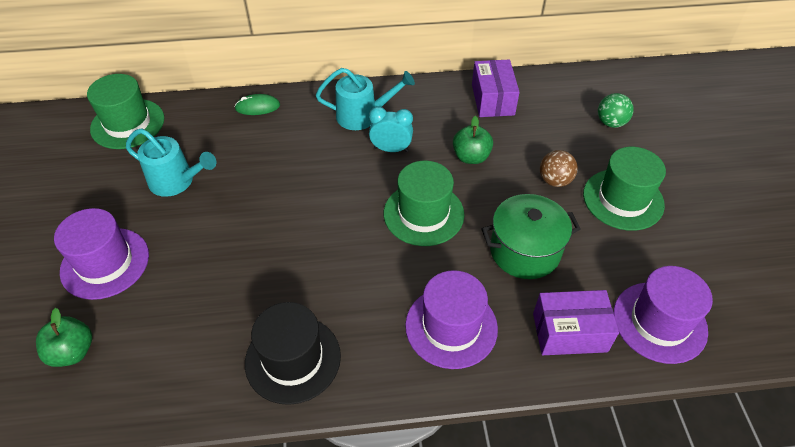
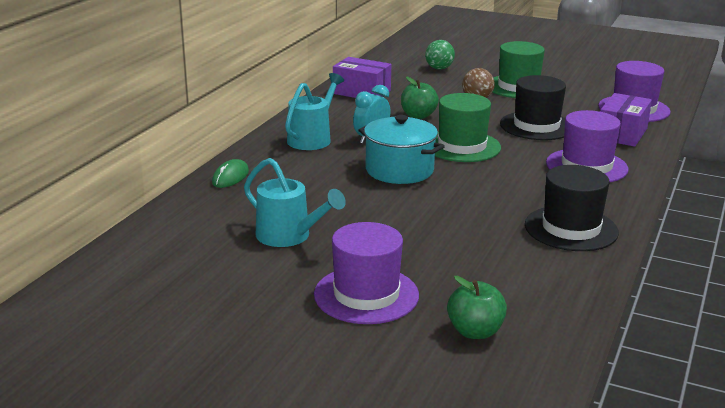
camera: 60 degrees left, 25 degrees down
green hat [87,74,164,149] -> none
turquoise watering can [126,128,216,197] -> turquoise watering can turned 75 degrees clockwise [244,158,346,247]
green pot [482,194,580,279] -> black hat [500,75,566,140]
none -> turquoise pot [358,115,445,184]

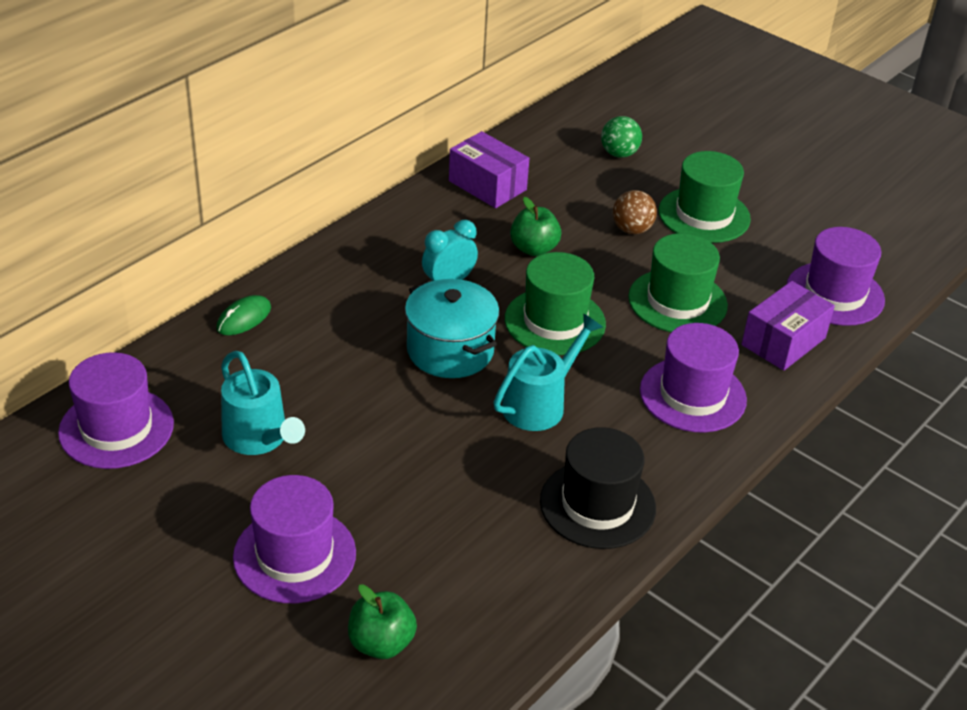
camera: 15 degrees right, 15 degrees up
turquoise watering can [285,73,344,150] -> turquoise watering can moved to [493,314,603,431]
black hat [500,75,566,140] -> green hat [628,233,728,332]
none -> purple hat [58,352,174,469]

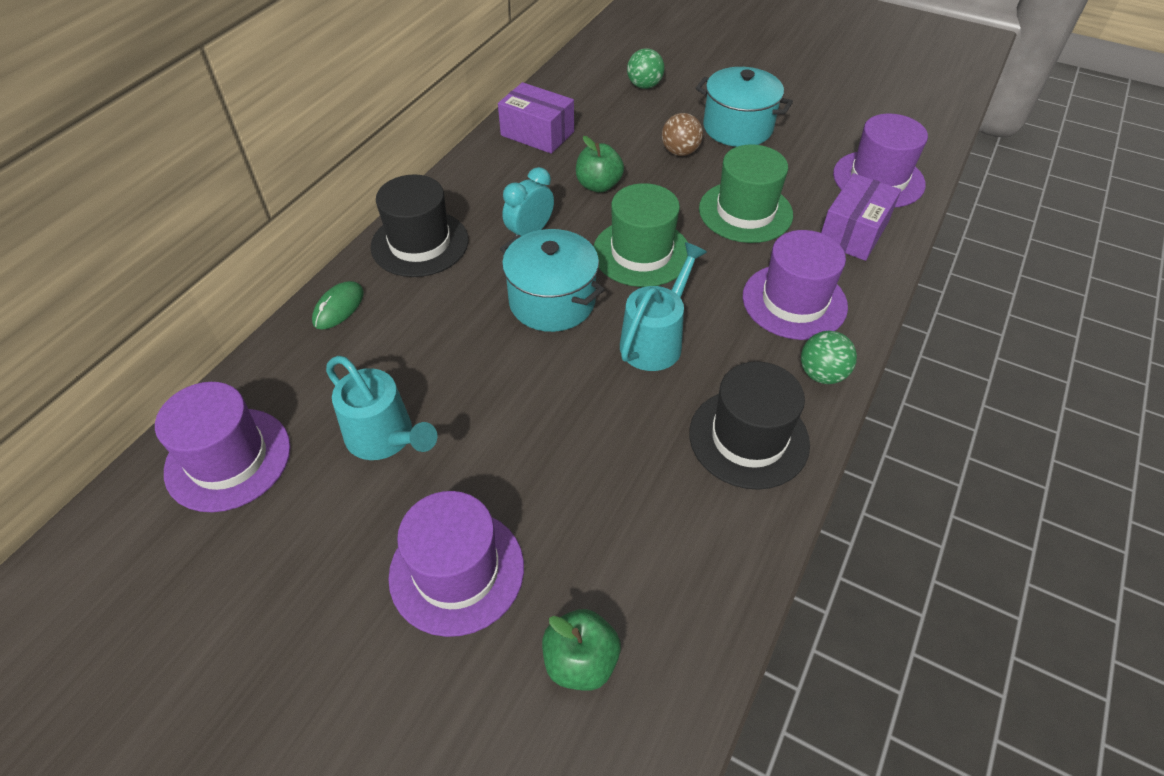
camera: 10 degrees left, 10 degrees up
green hat [659,151,751,243] -> turquoise pot [696,67,793,147]
none -> black hat [370,174,469,277]
none -> green ball [801,331,857,384]

